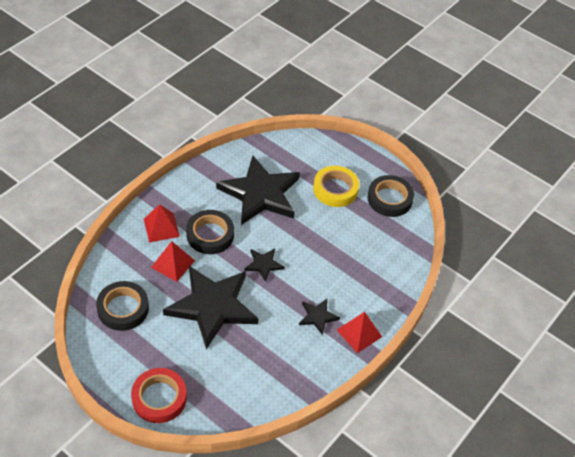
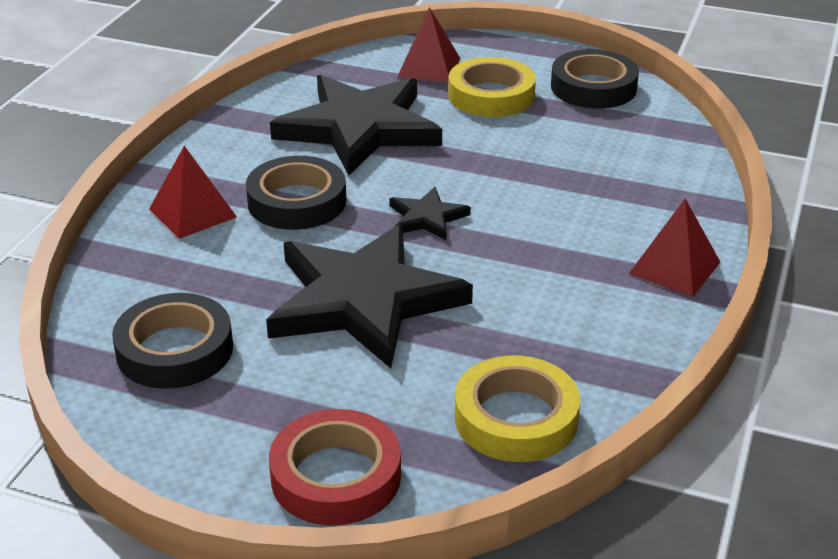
camera: 15 degrees left, 15 degrees down
red pyramid [151,241,195,282] -> red pyramid moved to [397,7,460,82]
black star [299,299,340,335] -> none
none -> yellow tape [455,355,580,462]

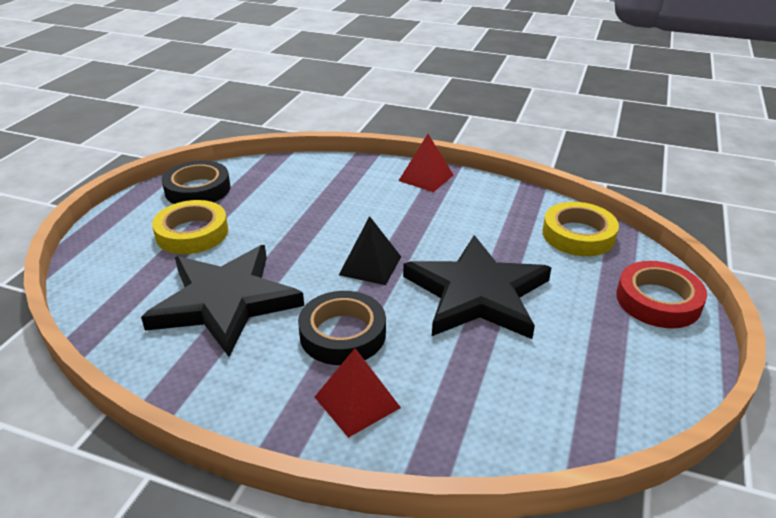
camera: 90 degrees left, 0 degrees up
black tape [112,293,233,389] -> none
black star [389,187,471,240] -> black pyramid [339,216,401,285]
red pyramid [397,7,460,82] -> none

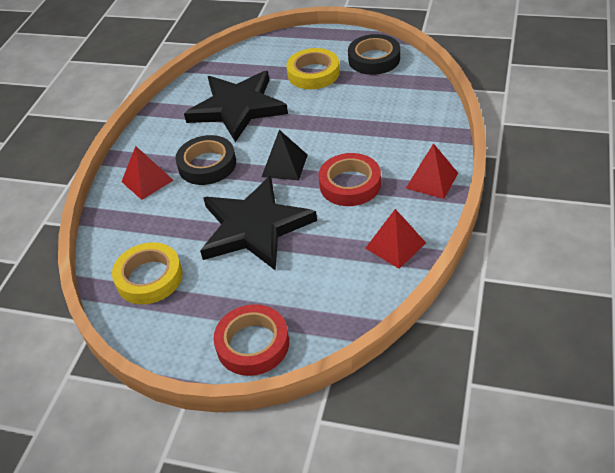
camera: 90 degrees right, 10 degrees up
yellow tape [543,202,619,256] -> yellow tape moved to [112,242,183,304]
none -> red tape [319,153,381,206]
none -> red pyramid [365,209,426,269]

